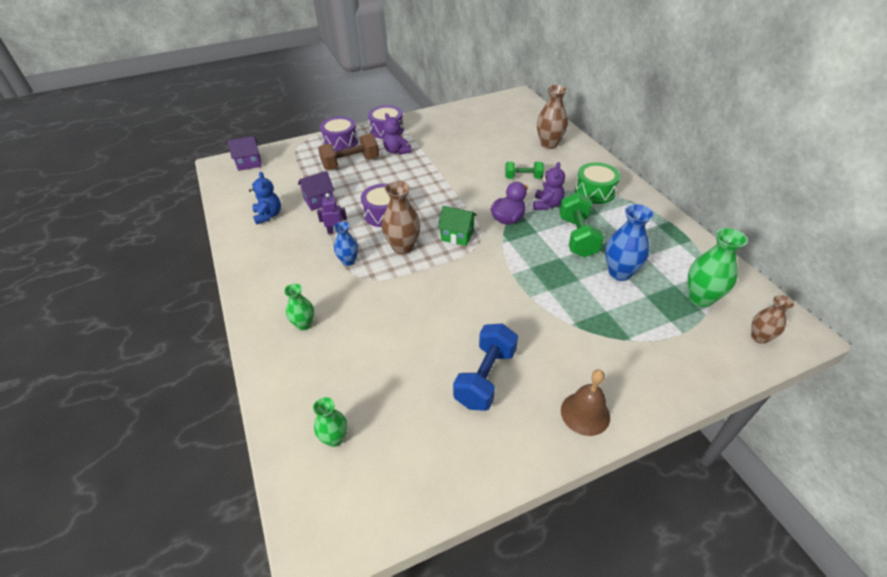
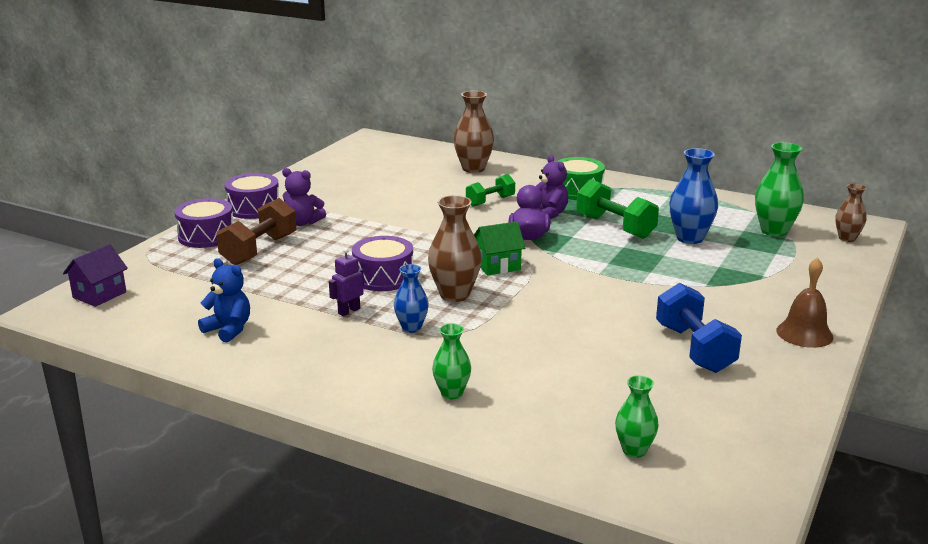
camera: 40 degrees left, 20 degrees down
purple house [298,171,334,211] -> none

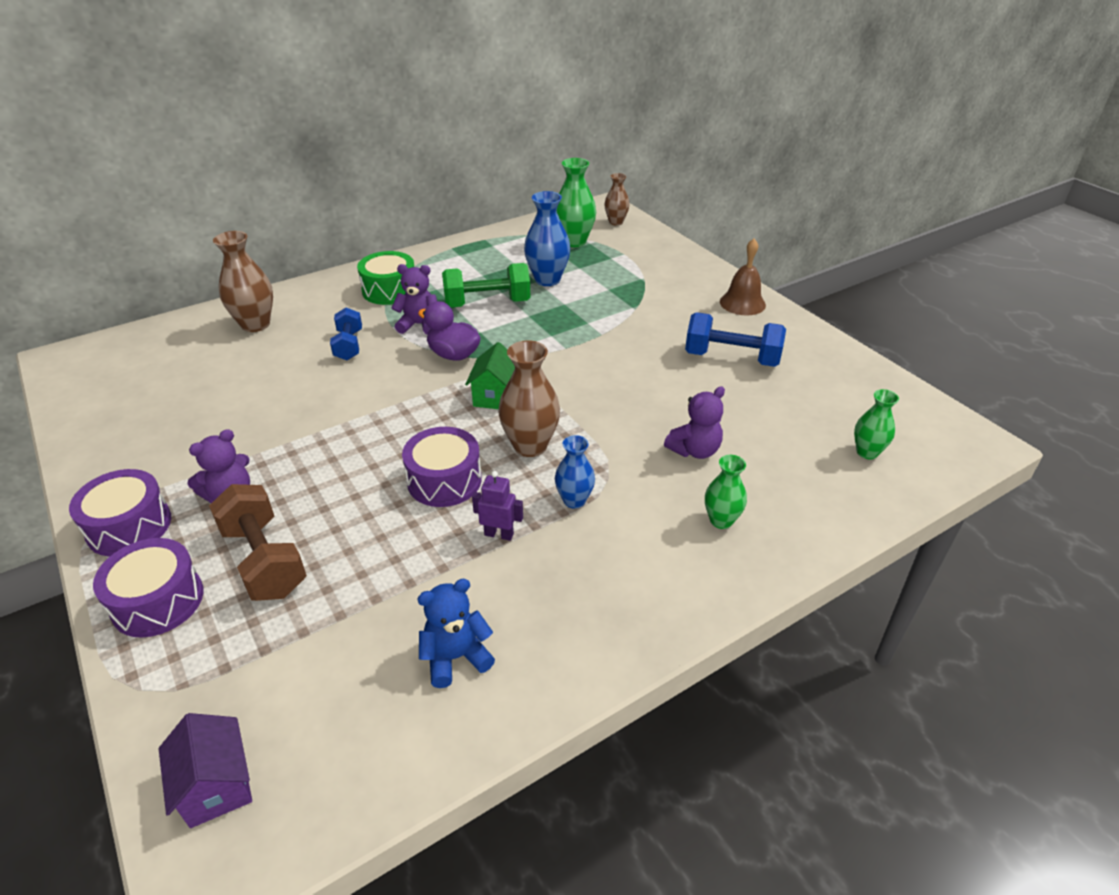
camera: 60 degrees left, 15 degrees up
purple robot [329,248,364,316] -> purple robot turned 120 degrees clockwise [472,471,523,541]
green dumbbell [466,174,515,207] -> blue dumbbell [330,307,362,360]
none -> purple teddy bear [664,386,725,459]

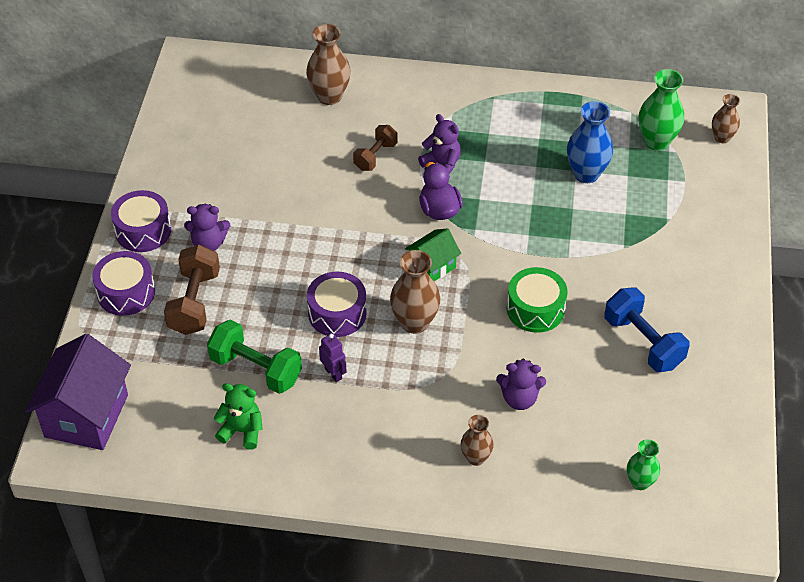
camera: 40 degrees right, 10 degrees up
purple house [159,713,252,828] -> purple house [25,334,131,450], size x1.83
blue dumbbell [330,307,362,360] -> brown dumbbell [353,125,398,171]
green drum [357,251,414,305] -> green drum moved to [507,267,568,333]
blue teddy bear [417,579,495,688] -> green teddy bear [214,383,263,450]
green dumbbell [442,263,530,307] -> green dumbbell moved to [207,319,302,394]
blue vase [555,435,595,509] -> none
green vase [705,455,747,529] -> brown vase [461,415,494,466]
brown bell [720,239,766,315] -> none

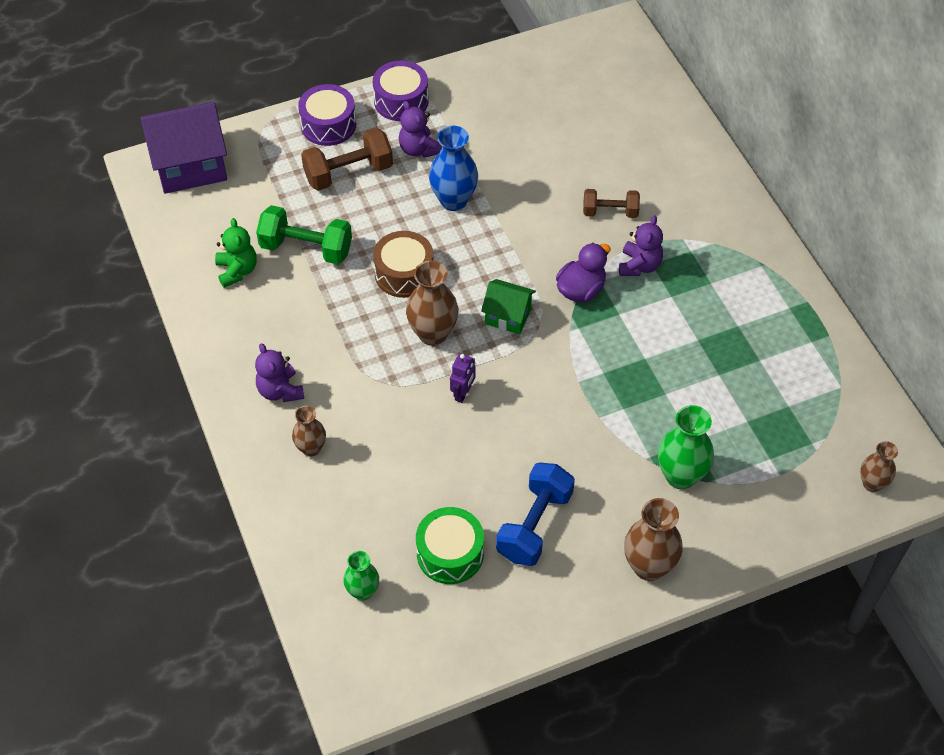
camera: 60 degrees right, 5 degrees up
green dumbbell [207,319,302,394] -> green dumbbell turned 75 degrees counterclockwise [256,205,352,264]
brown vase [306,24,351,105] -> brown vase moved to [624,498,683,581]
purple drum [307,272,367,337] -> brown drum [373,231,434,298]
purple robot [319,333,347,382] -> purple robot moved to [450,353,475,403]
purple teddy bear [496,358,546,410] -> purple teddy bear moved to [255,343,304,402]
green drum [507,267,568,333] -> green drum moved to [416,507,484,584]
blue vase [567,101,613,183] -> blue vase moved to [429,126,478,211]
green vase [639,69,684,151] -> green vase moved to [658,405,714,489]

